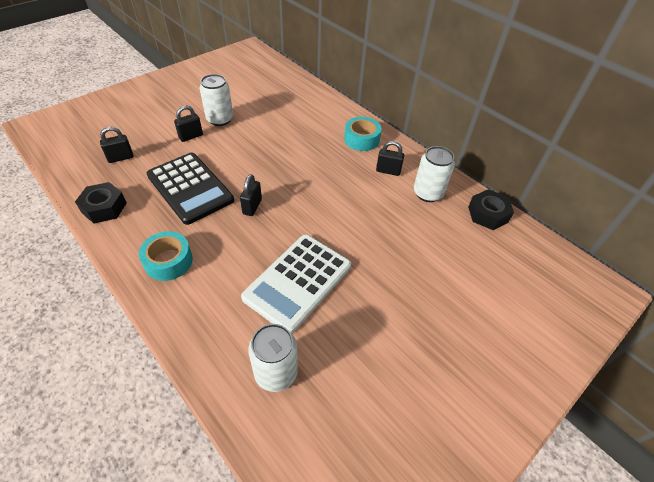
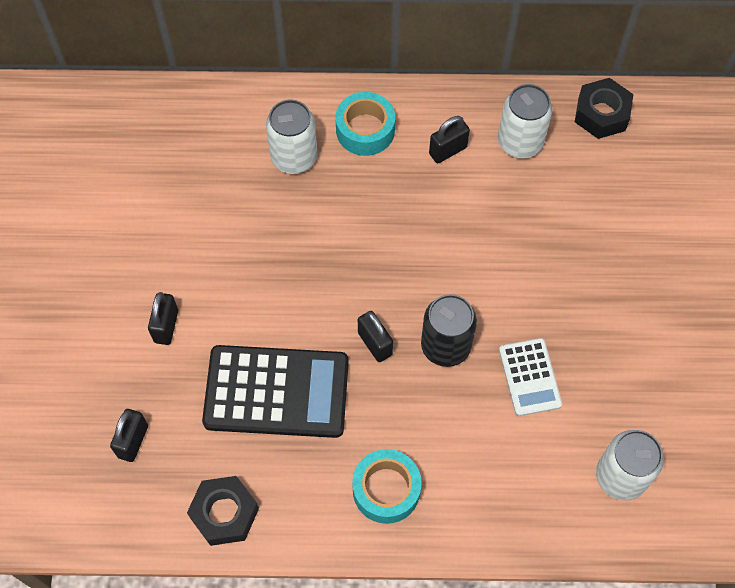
camera: 45 degrees left, 15 degrees up
white can [200,74,233,126] -> white can moved to [266,99,317,174]
white calculator [241,235,351,333] -> white calculator [499,338,562,416], size x0.54
none -> black can [421,294,477,367]

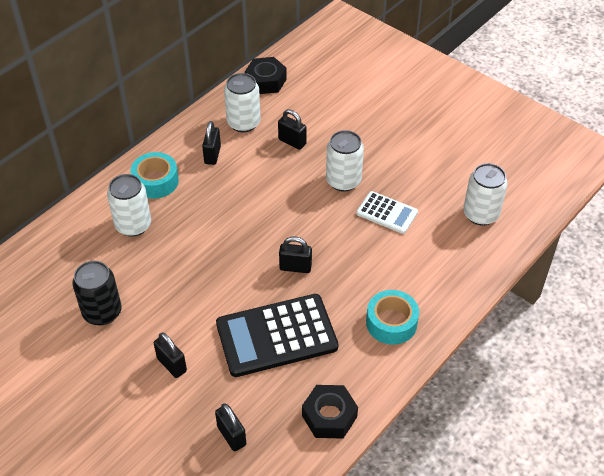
camera: 50 degrees left, 15 degrees down
black calculator [202,345,349,438] -> black calculator turned 150 degrees counterclockwise [216,294,338,377]
black can [421,294,477,367] -> black can moved to [72,261,122,326]
none -> black padlock [278,109,307,150]
none -> white can [326,130,364,192]

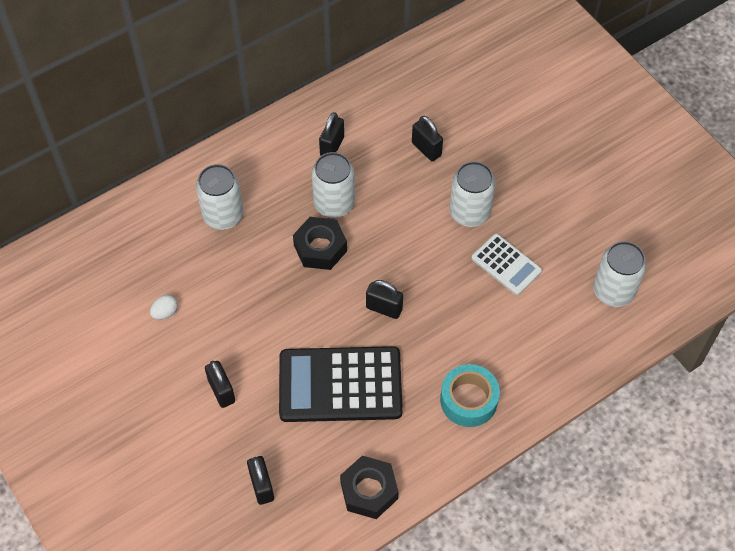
camera: 15 degrees right, 10 degrees up
black can [72,261,122,326] -> white egg [150,295,178,320]
turquoise tape [131,152,179,199] -> none
white can [224,73,261,133] -> white can moved to [312,152,355,218]
black nut [245,57,287,94] -> black nut moved to [293,217,347,270]

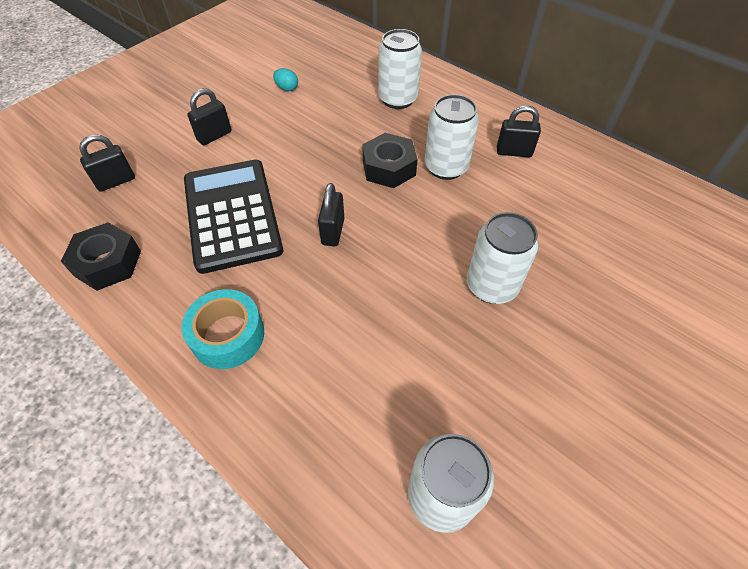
camera: 75 degrees right, 5 degrees down
white egg [150,295,178,320] -> turquoise egg [273,68,298,91]
black padlock [412,116,443,161] -> none
white calculator [471,234,542,295] -> none

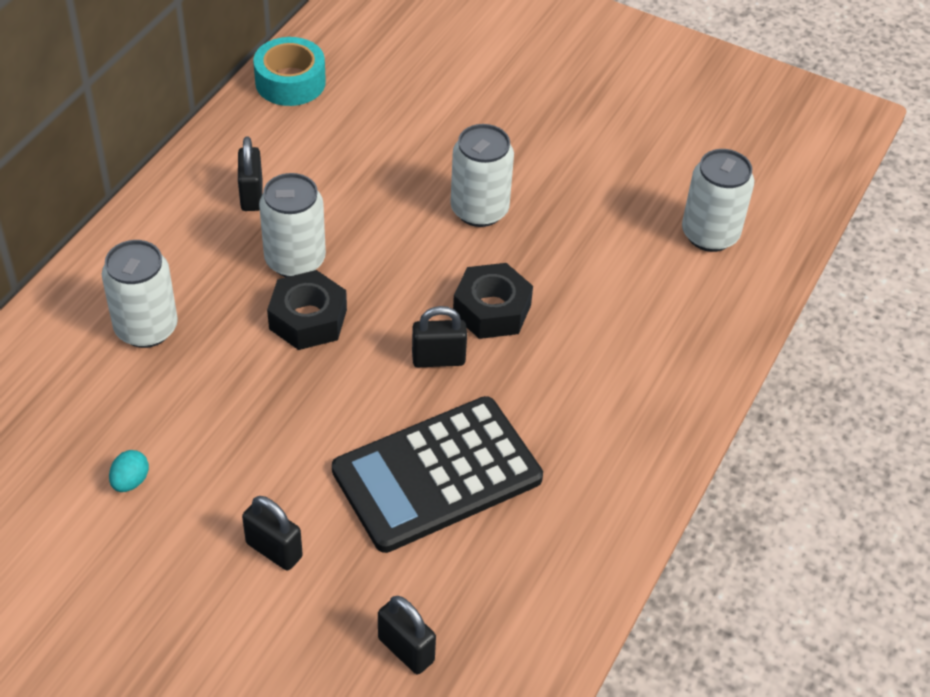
camera: 105 degrees left, 5 degrees down
black nut [61,222,141,291] -> black nut moved to [453,263,533,339]
turquoise tape [182,289,264,369] -> turquoise tape moved to [253,37,326,106]

